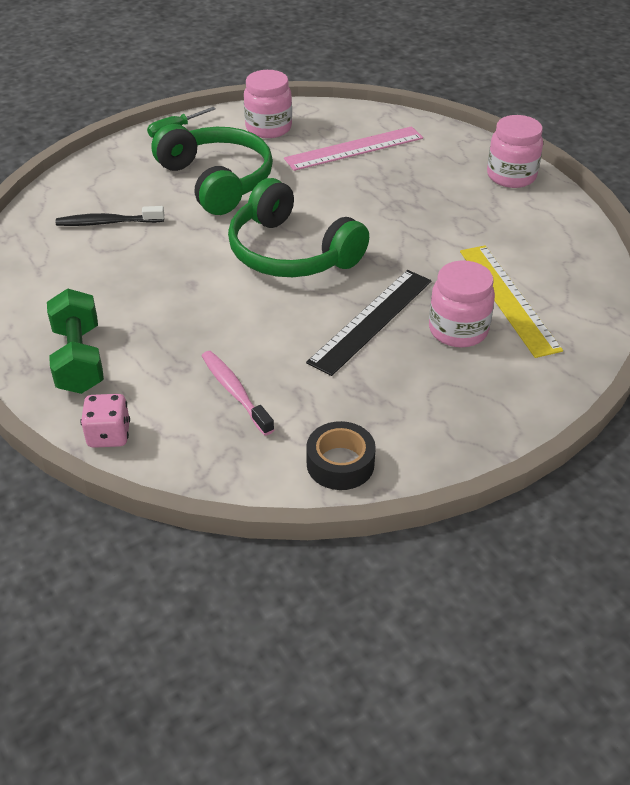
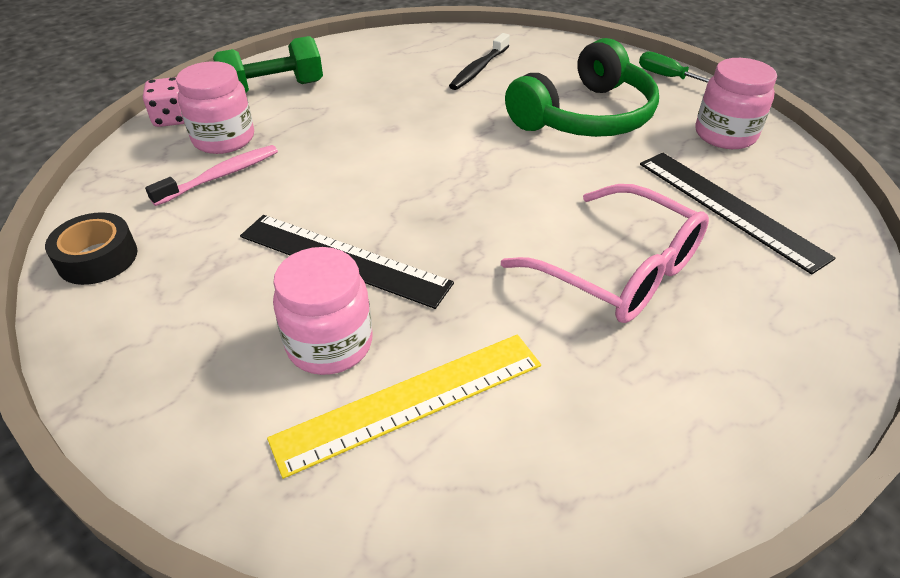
camera: 80 degrees right, 0 degrees up
black toothbrush [55,206,164,226] -> black toothbrush turned 135 degrees counterclockwise [449,33,510,90]
green headphones [228,178,369,277] -> none
pink ruler [284,126,423,171] -> black ruler [640,153,836,275]
pink jar [487,115,543,188] -> pink jar moved to [176,61,254,154]
none -> pink glasses [501,184,709,323]

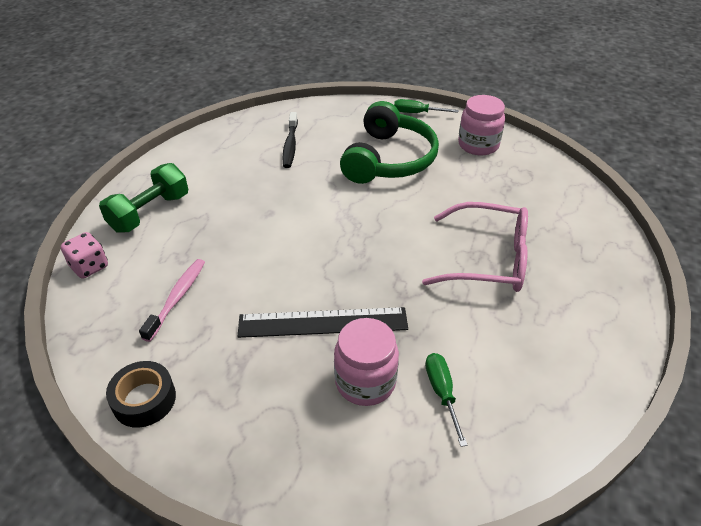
camera: 30 degrees left, 0 degrees up
pink jar [176,61,254,154] -> none
yellow ruler [267,335,541,479] -> green screwdriver [425,353,467,447]
black ruler [640,153,836,275] -> none

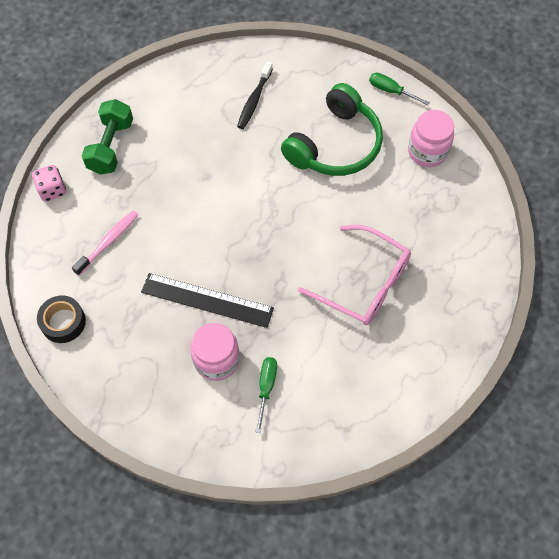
camera: 20 degrees right, 20 degrees up
green dumbbell [99,163,188,233] -> green dumbbell turned 45 degrees counterclockwise [82,99,133,174]

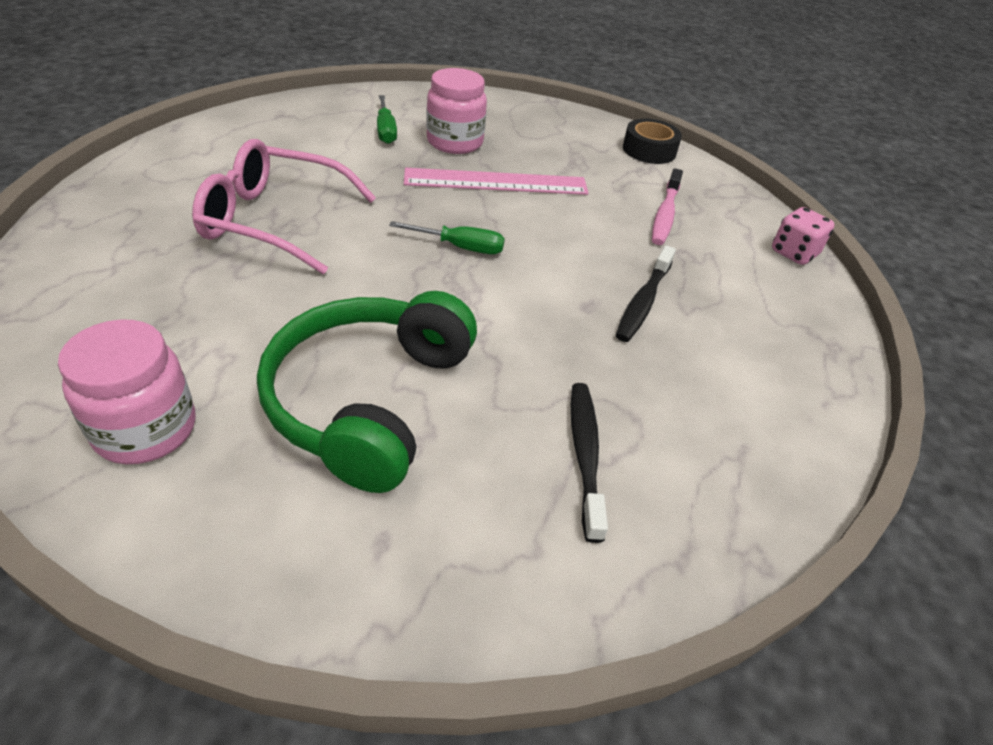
camera: 155 degrees right, 20 degrees down
green dumbbell [82,99,133,174] -> none
black ruler [141,273,274,328] -> pink ruler [404,168,589,195]
green screwdriver [369,73,430,105] -> green screwdriver moved to [389,221,505,254]
none -> black toothbrush [616,245,676,342]

